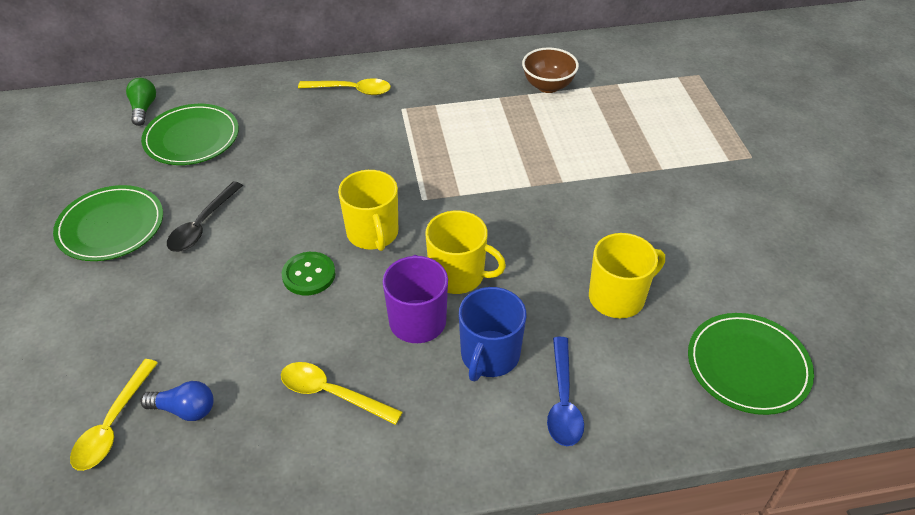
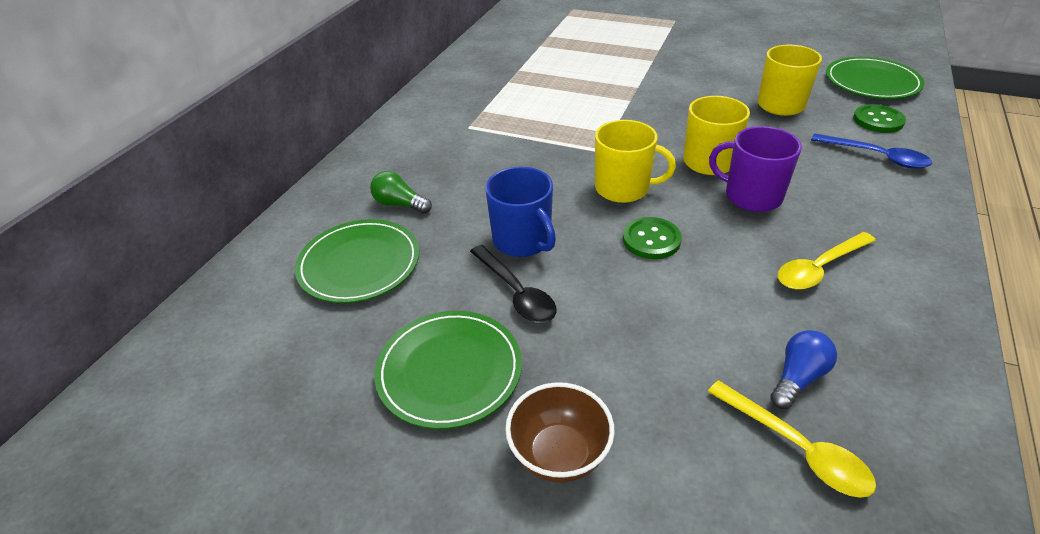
camera: 55 degrees left, 5 degrees down
green light bulb [126,78,156,126] -> green light bulb moved to [370,171,432,214]
yellow spoon [298,78,391,95] -> none
blue mug [459,287,526,381] -> blue mug moved to [485,167,556,257]
brown bowl [522,47,579,93] -> brown bowl moved to [505,382,615,483]
none -> green button [853,104,906,133]

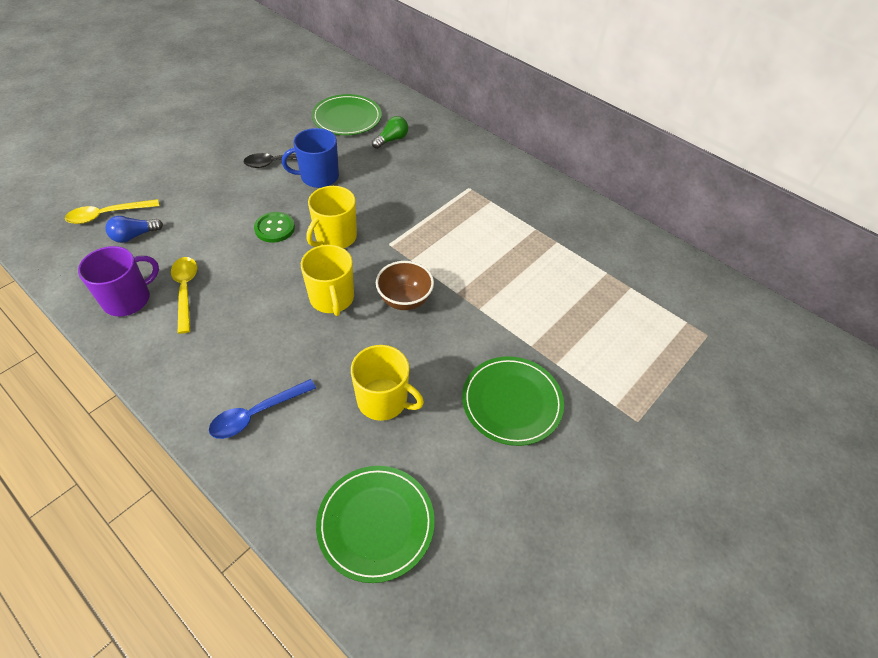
camera: 105 degrees right, 10 degrees up
green plate [374,311,522,429] -> green plate moved to [462,356,564,446]
brown bowl [505,382,615,483] -> brown bowl moved to [376,261,434,310]
purple mug [709,126,802,212] -> purple mug moved to [78,246,159,316]
blue light bulb [770,330,837,409] -> blue light bulb turned 90 degrees clockwise [105,216,163,243]
green button [853,104,906,133] -> none

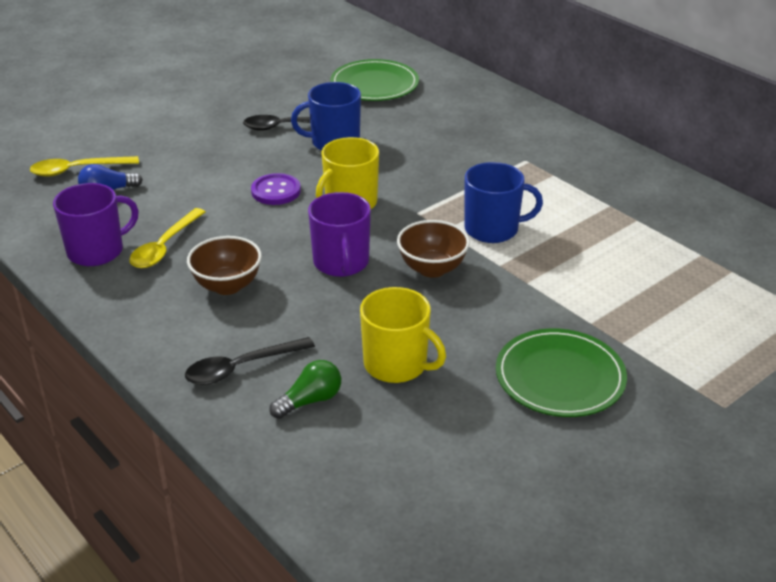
camera: 10 degrees right, 15 degrees down
yellow spoon [171,257,197,334] -> yellow spoon turned 150 degrees counterclockwise [129,208,205,268]
blue spoon [209,379,316,439] -> black spoon [185,337,315,385]
green button [254,212,295,243] -> purple button [251,173,301,205]
yellow mug [301,245,354,316] -> purple mug [308,192,371,277]
green plate [316,466,435,583] -> none
green light bulb [372,116,408,149] -> green light bulb moved to [269,360,341,419]
none -> brown bowl [187,236,262,295]
none -> blue mug [464,162,543,243]

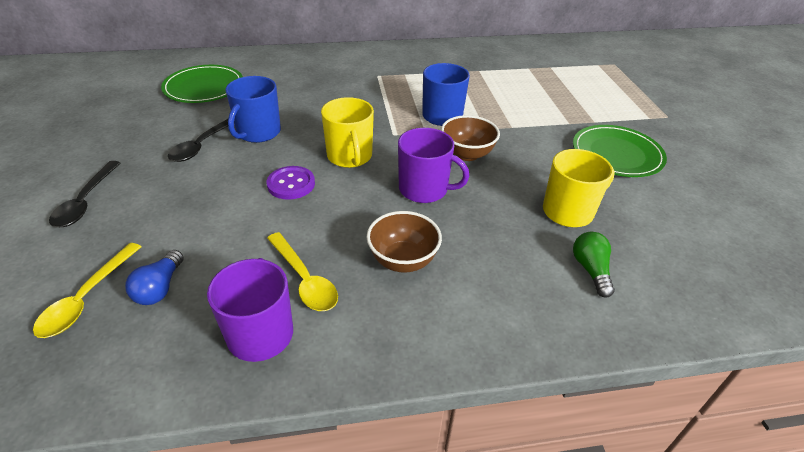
camera: 60 degrees left, 5 degrees up
black spoon [185,337,315,385] -> black spoon moved to [49,161,120,227]

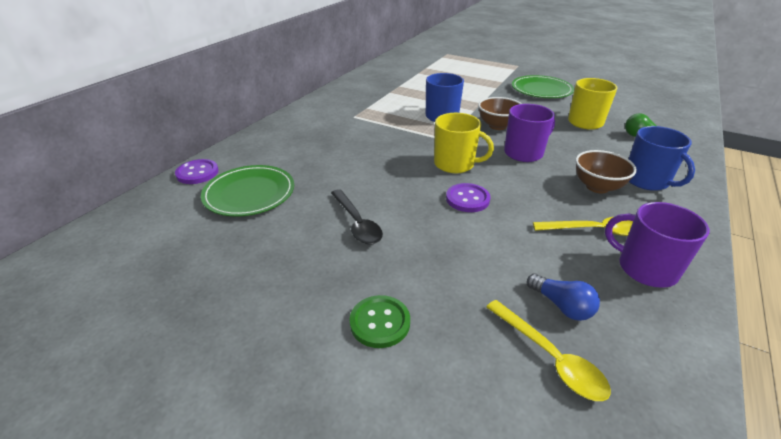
camera: 50 degrees left, 5 degrees down
black spoon [49,161,120,227] -> green button [349,295,410,348]
blue mug [225,76,281,143] -> blue mug moved to [629,126,695,191]
none -> purple button [175,159,218,184]

